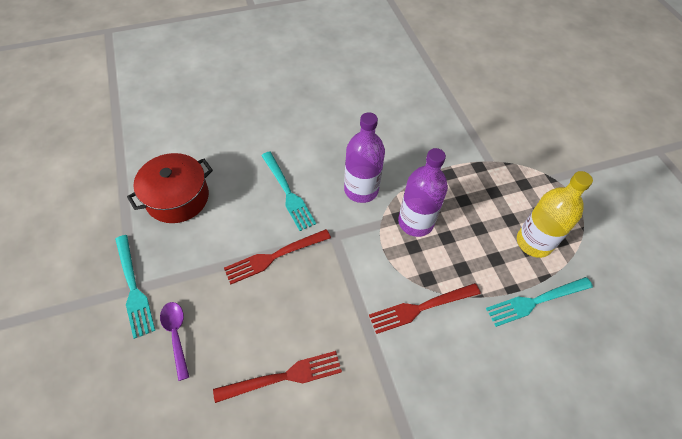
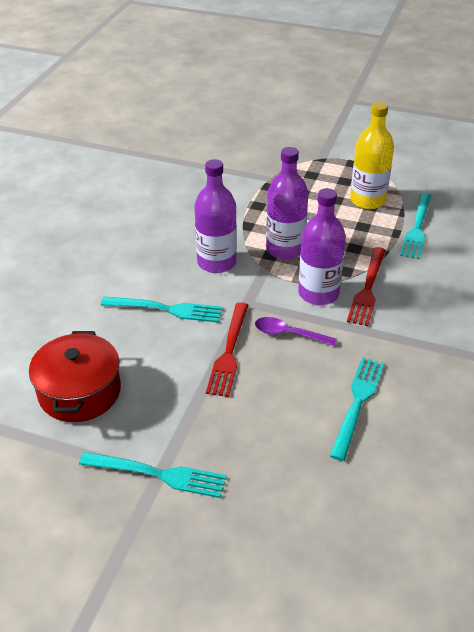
camera: 50 degrees left, 15 degrees down
purple spoon [160,302,189,381] -> purple spoon moved to [255,317,337,346]
red fork [213,351,342,403] -> turquoise fork [330,357,385,461]
none -> purple bottle [298,188,346,305]

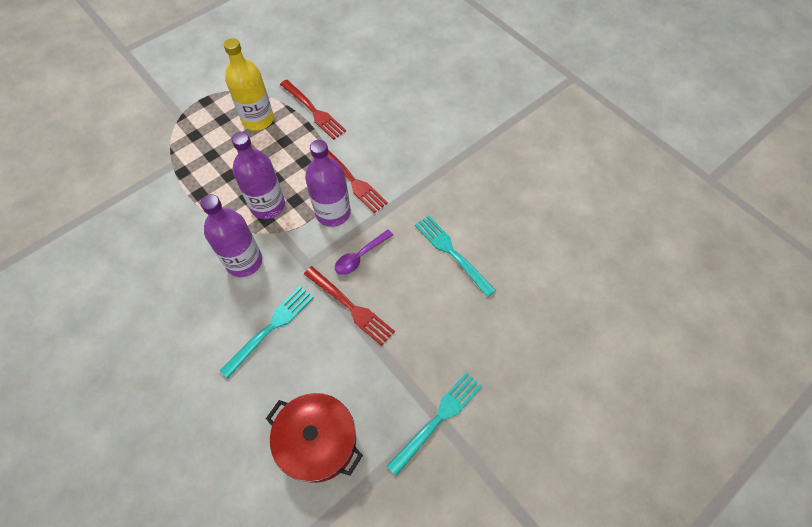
camera: 60 degrees left, 20 degrees up
turquoise fork [400,193,432,259] -> red fork [280,80,346,140]

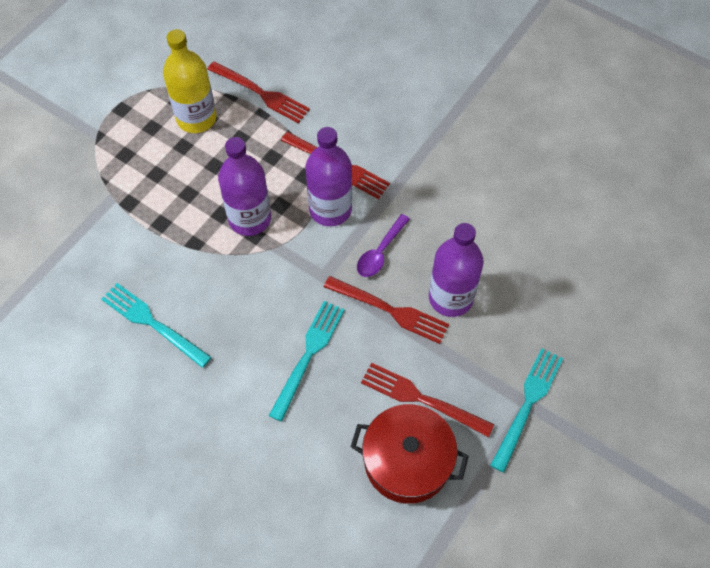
camera: 15 degrees left, 0 degrees up
purple bottle [200,194,262,277] -> purple bottle moved to [429,223,484,317]
turquoise fork [415,215,496,297] -> turquoise fork moved to [101,283,212,368]
none -> red fork [361,363,494,437]

